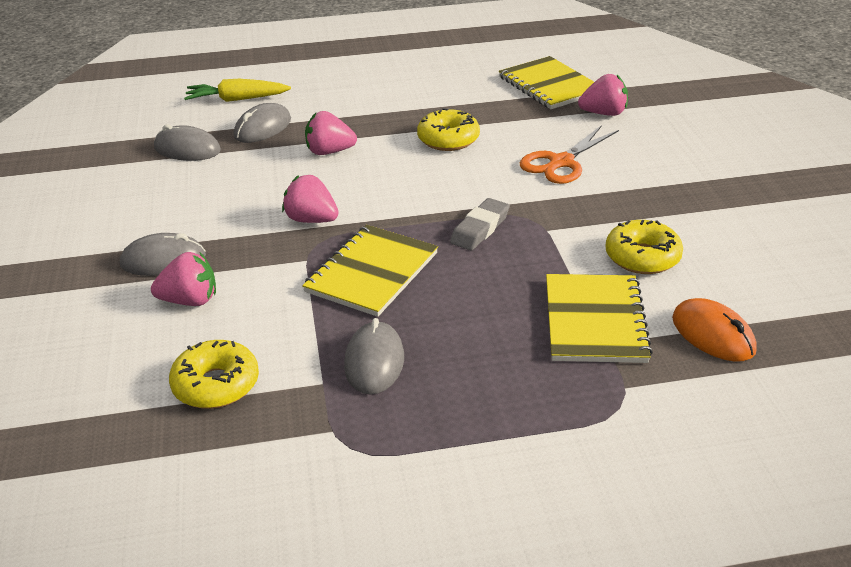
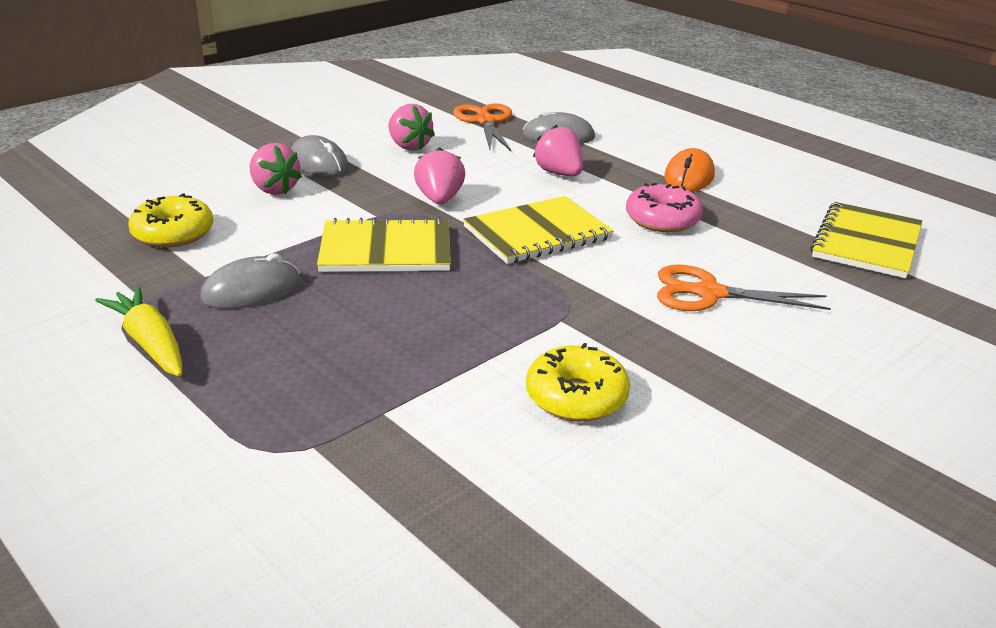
camera: 55 degrees right, 5 degrees down
grey mouse [154,124,221,161] -> orange scissors [453,103,512,151]
yellow carrot [184,79,291,102] -> yellow carrot moved to [95,286,182,377]
yellow donut [417,108,480,151] -> pink donut [626,183,703,232]
grey eraser [450,198,510,250] -> none
yellow notebook [546,274,653,363] -> yellow notebook moved to [463,196,613,264]
pink strawberry [578,74,628,116] -> pink strawberry moved to [388,104,435,151]
orange mouse [672,298,757,362] -> orange mouse moved to [664,148,715,192]

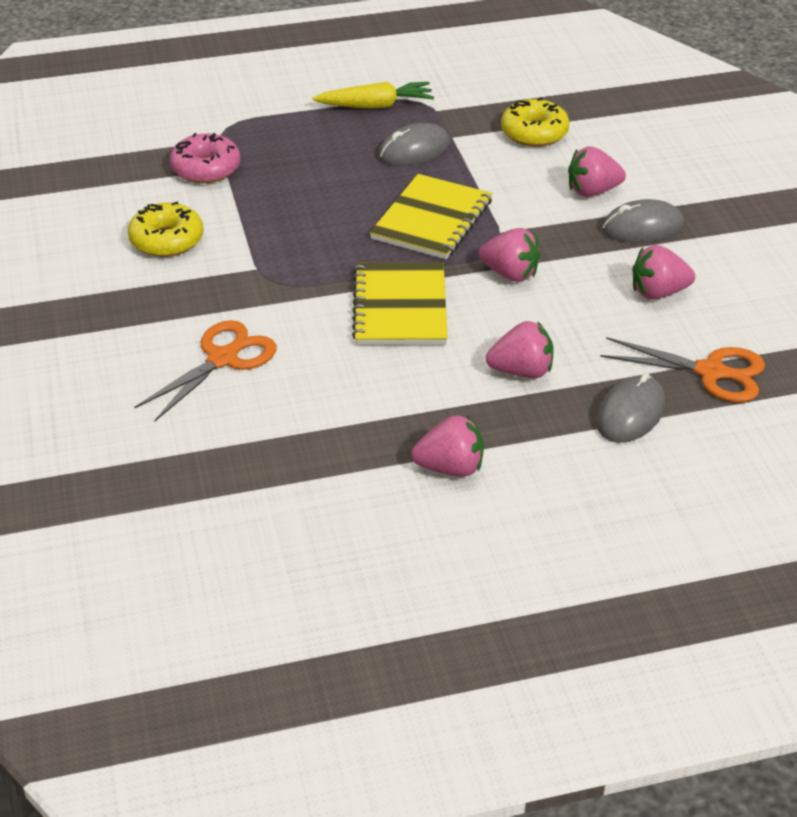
camera: 120 degrees right, 10 degrees up
grey mouse [200,253,301,309] -> grey mouse turned 60 degrees clockwise [379,123,450,166]
pink donut [626,183,703,232] -> pink donut moved to [170,133,240,183]
orange mouse [664,148,715,192] -> pink strawberry [411,415,484,477]
yellow notebook [810,202,922,278] -> none

